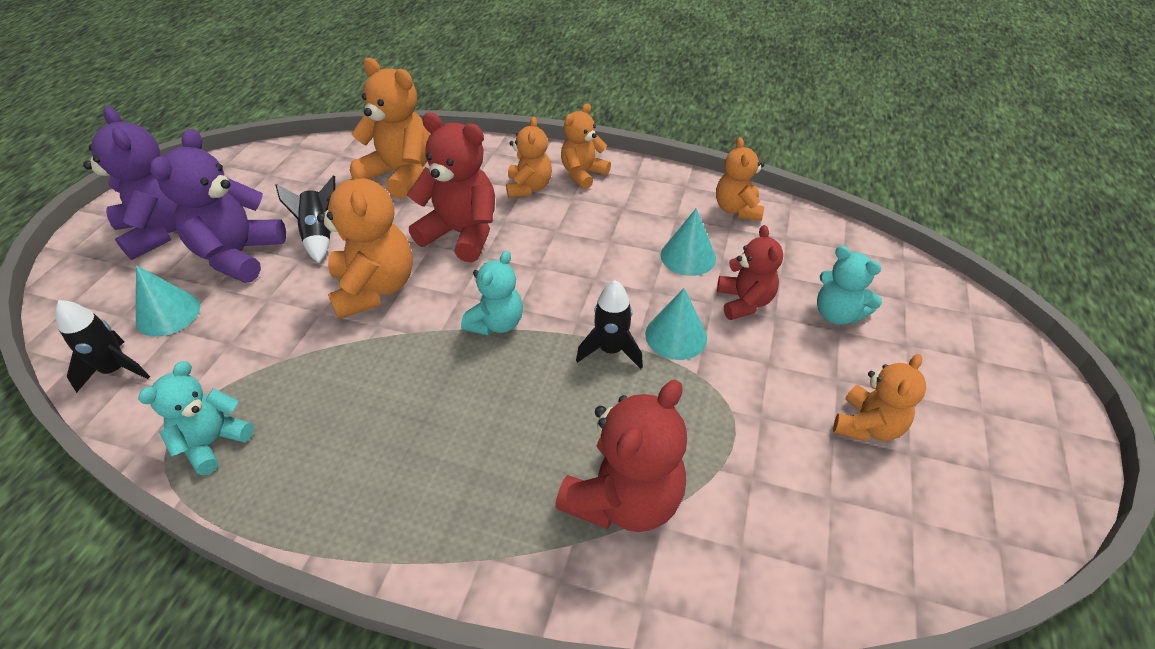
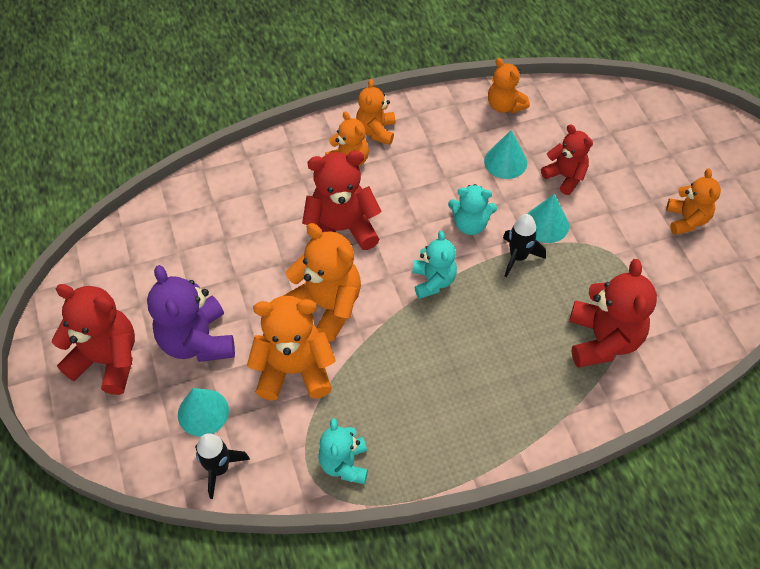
camera: 35 degrees left, 10 degrees up
purple teddy bear [83,106,178,260] -> red teddy bear [52,284,135,395]
black rocket [276,175,335,263] -> none
orange teddy bear [351,58,430,199] -> orange teddy bear moved to [247,296,336,400]
turquoise teddy bear [817,246,882,325] -> turquoise teddy bear moved to [448,184,497,235]

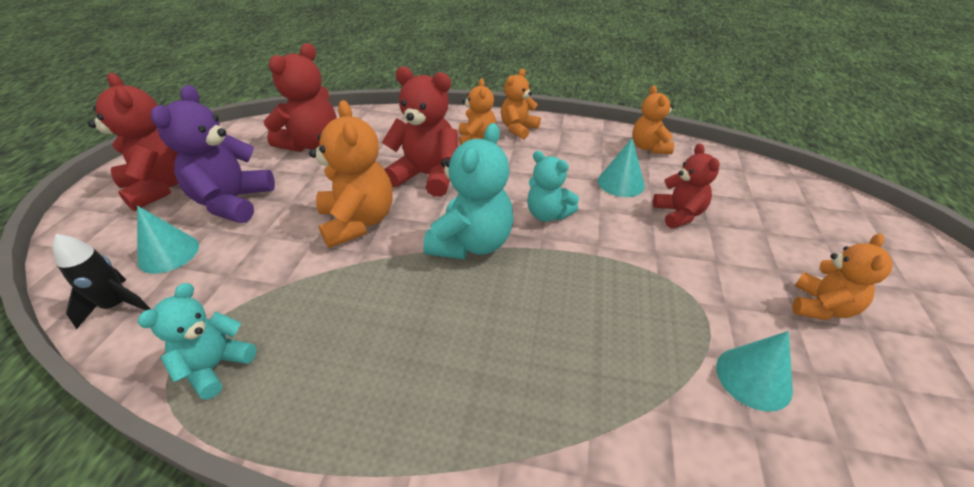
camera: 30 degrees right, 15 degrees down
orange teddy bear [247,296,336,400] -> none
turquoise teddy bear [412,231,457,299] -> turquoise teddy bear [423,123,514,259], size x1.60
black rocket [503,214,546,277] -> none
turquoise cone [527,194,569,243] -> turquoise cone moved to [716,331,793,412]
red teddy bear [569,259,657,368] -> red teddy bear moved to [264,43,337,152]

